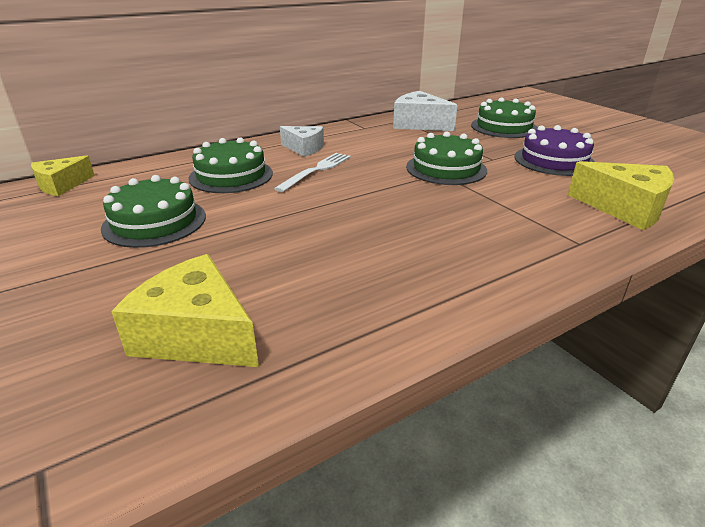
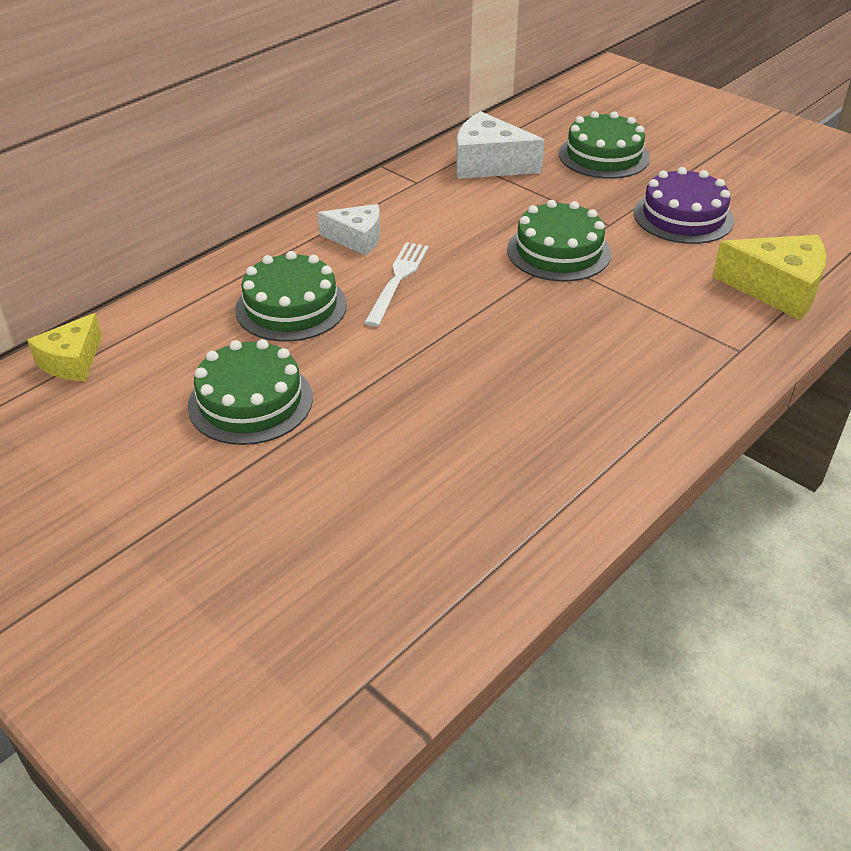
camera: 15 degrees left, 10 degrees up
yellow cheese [111,254,259,367] -> none

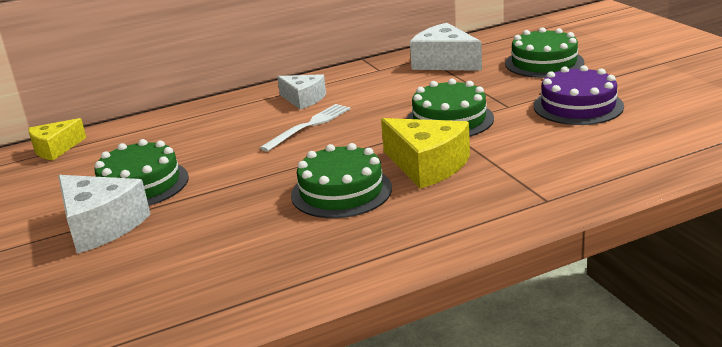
camera: 25 degrees right, 15 degrees down
green cake [235,251,347,342] -> green cake moved to [291,143,392,218]
yellow cheese [712,235,826,320] -> yellow cheese moved to [381,118,470,189]
none -> white cheese [58,175,151,254]

